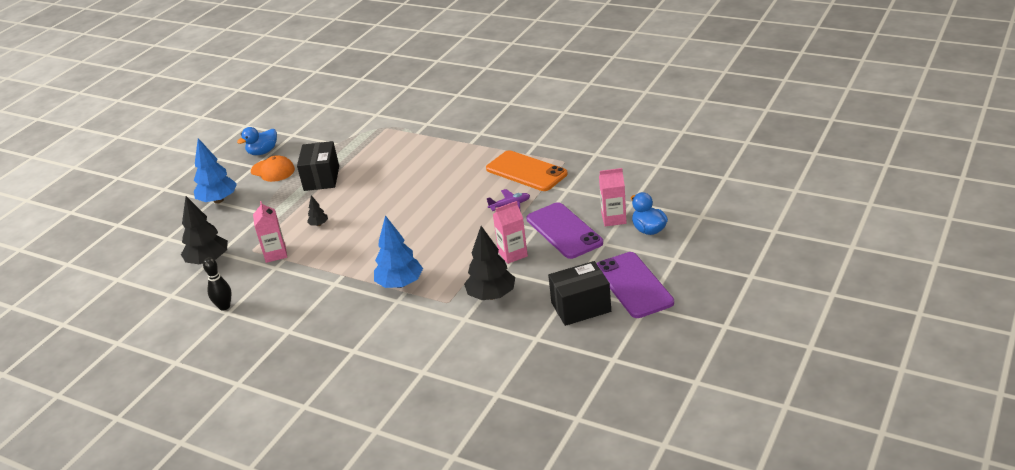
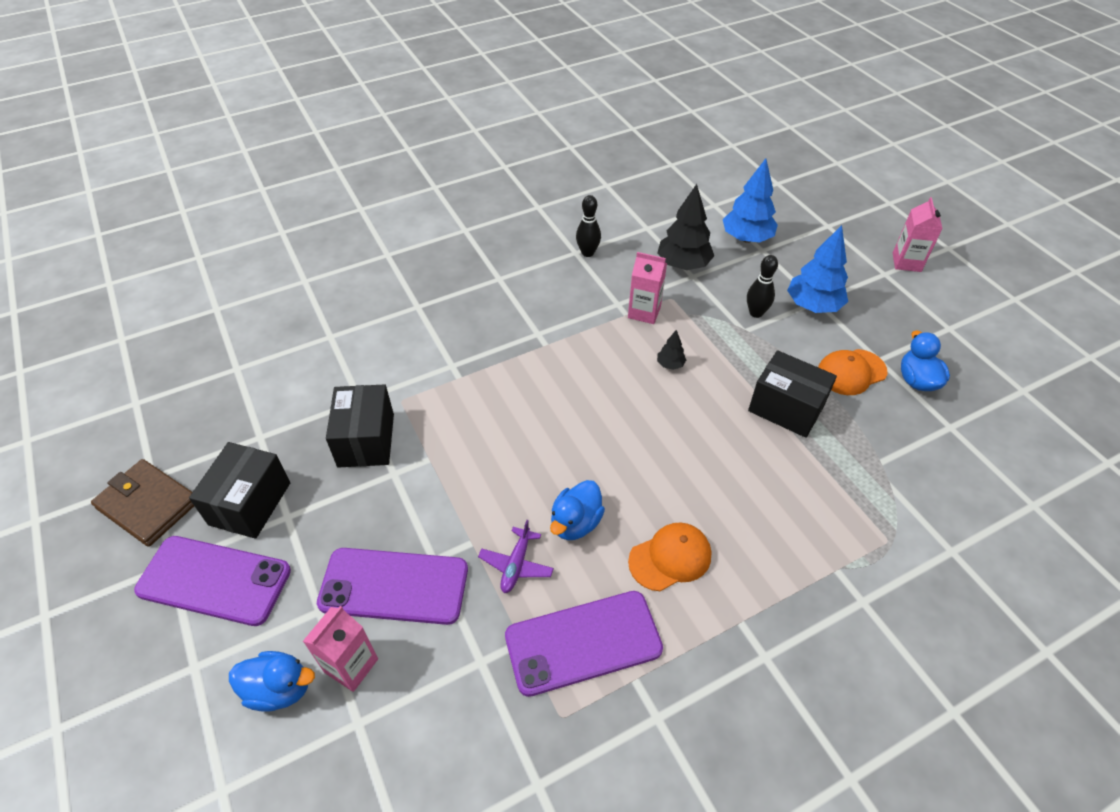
camera: 120 degrees right, 15 degrees up
blue tree [374,215,423,288] -> blue tree moved to [723,158,778,243]
black tree [464,226,515,300] -> black box [326,384,394,468]
orange phone [486,150,568,191] -> purple phone [505,591,663,697]
pink carton [493,201,528,264] -> pink carton moved to [893,197,943,272]
none -> brown wallet [91,459,194,547]
none -> blue duck [550,480,605,540]
none -> orange cap [628,522,711,591]
none -> black bowling pin [747,255,778,318]

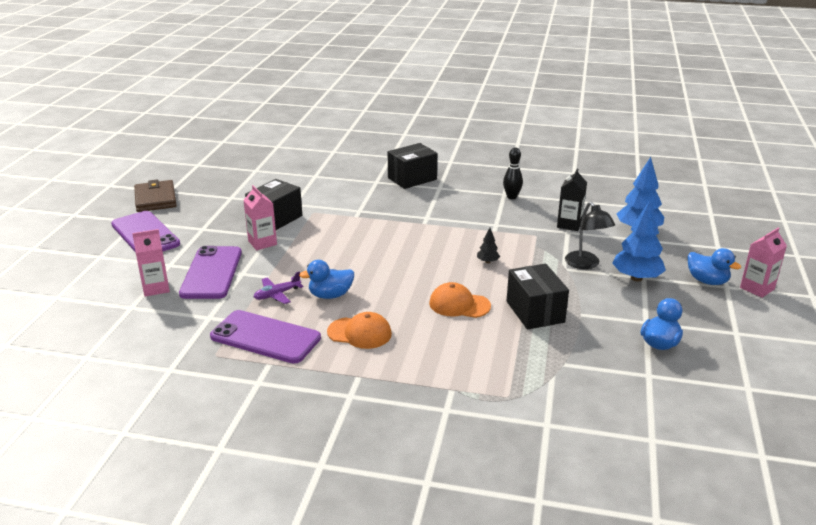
camera: 40 degrees right, 20 degrees down
black box [189,442,290,539] -> black box moved to [388,143,437,189]
blue duck [229,651,315,712] -> blue duck moved to [687,248,741,285]
purple phone [317,548,468,625] -> purple phone turned 45 degrees clockwise [179,246,242,299]
pink carton [628,252,667,324] -> pink carton moved to [243,185,277,250]
black tree [657,184,714,270] -> black carton [557,169,587,231]
black bowling pin [747,255,778,318] -> black lamp [565,202,615,269]
orange cap [818,349,887,395] -> orange cap moved to [429,282,491,318]

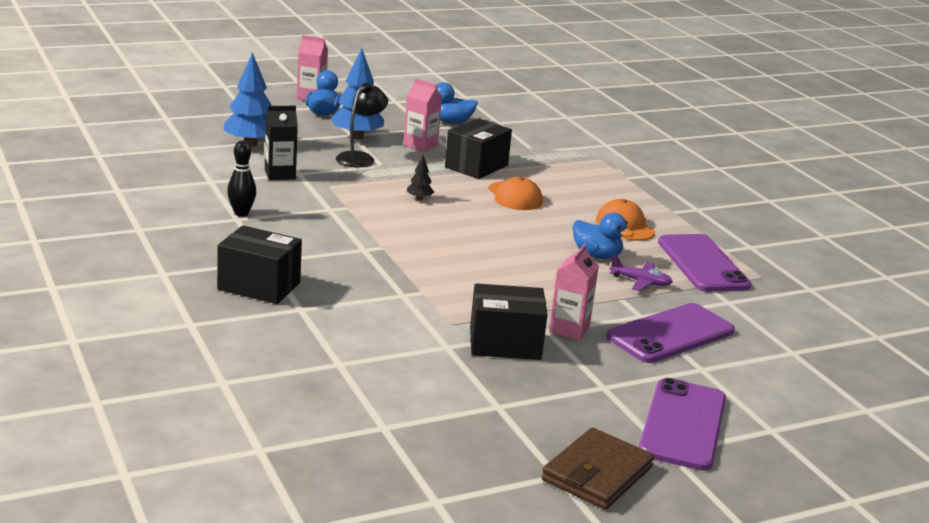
camera: 130 degrees left, 5 degrees down
pink carton [132,229,170,297] -> pink carton moved to [403,78,442,152]

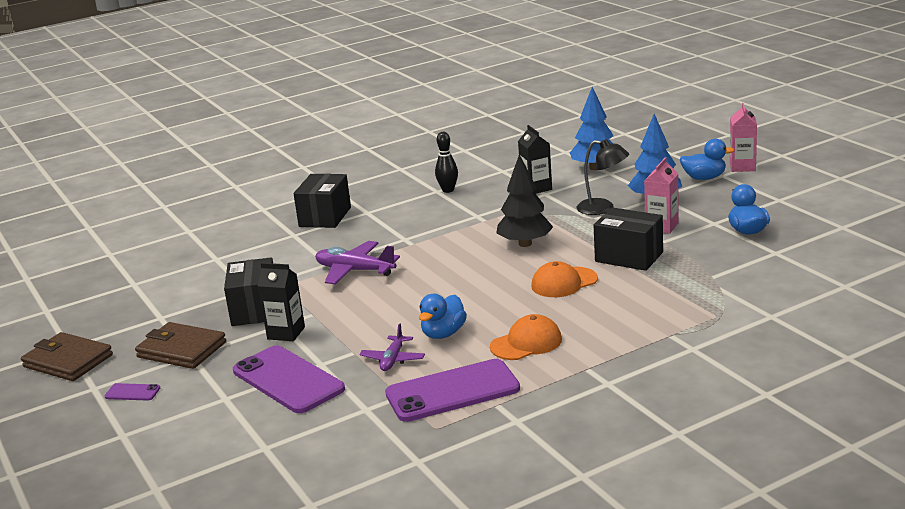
camera: 90 degrees right, 0 degrees up
black tree [407,156,434,200] -> black tree [497,154,553,247], size x2.15
pink carton [549,243,599,340] -> black carton [258,263,305,341]
purple phone [639,378,726,470] -> purple phone [105,383,160,401], size x0.42
none -> brown wallet [135,322,226,369]
none -> purple plane [315,241,400,284]

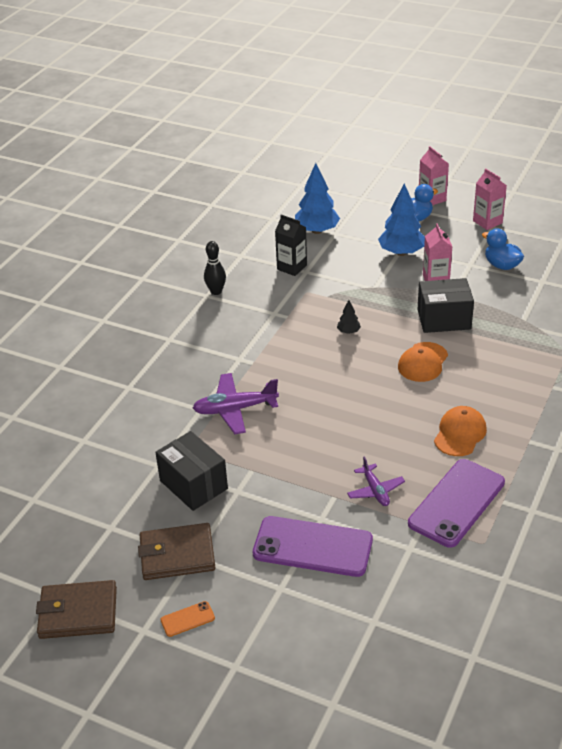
camera: 35 degrees left, 15 degrees up
purple phone [105,383,160,401] -> orange phone [160,601,215,637]
black carton [258,263,305,341] -> none
black box [293,174,351,228] -> none
blue duck [419,294,467,339] -> none
black tree [497,154,553,247] -> black tree [337,300,361,334], size x0.47
black lamp [577,139,629,215] -> none
none -> pink carton [473,168,507,230]

